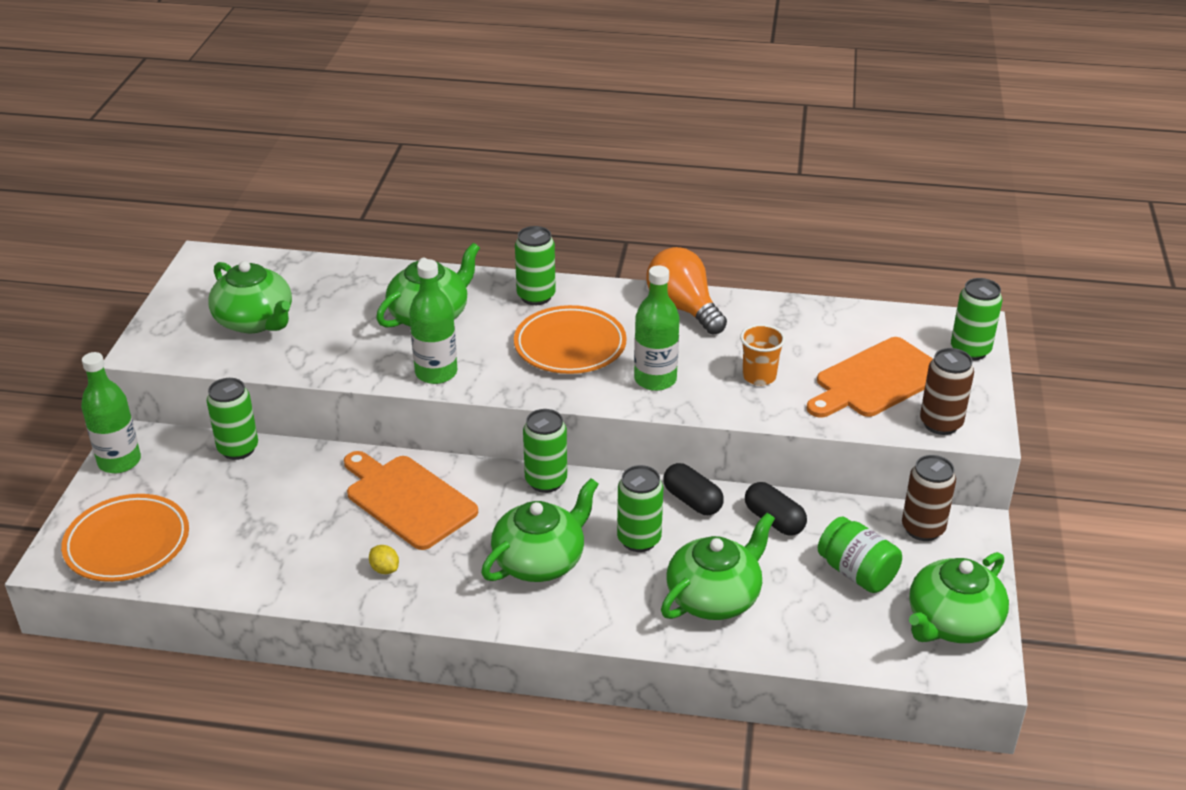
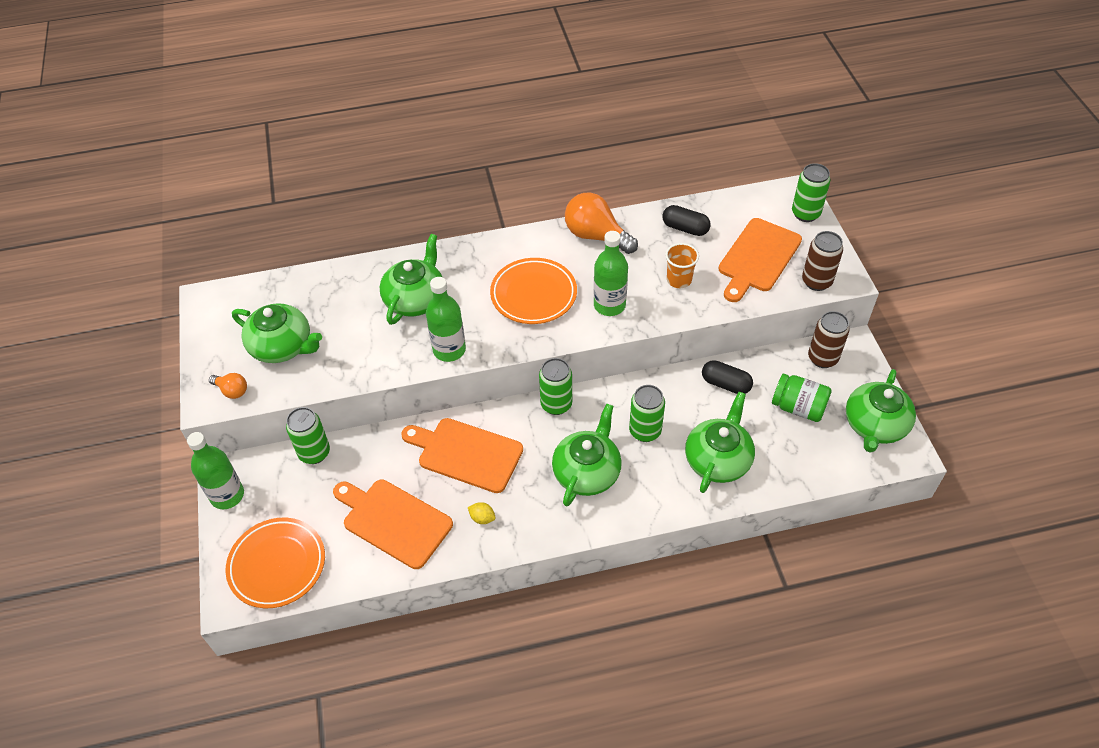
camera: 20 degrees left, 15 degrees up
green can [515,226,556,305] -> none
black capsule [663,463,724,515] -> black capsule moved to [662,205,711,236]
none -> orange light bulb [209,373,247,399]
none -> orange cutting board [333,480,453,569]

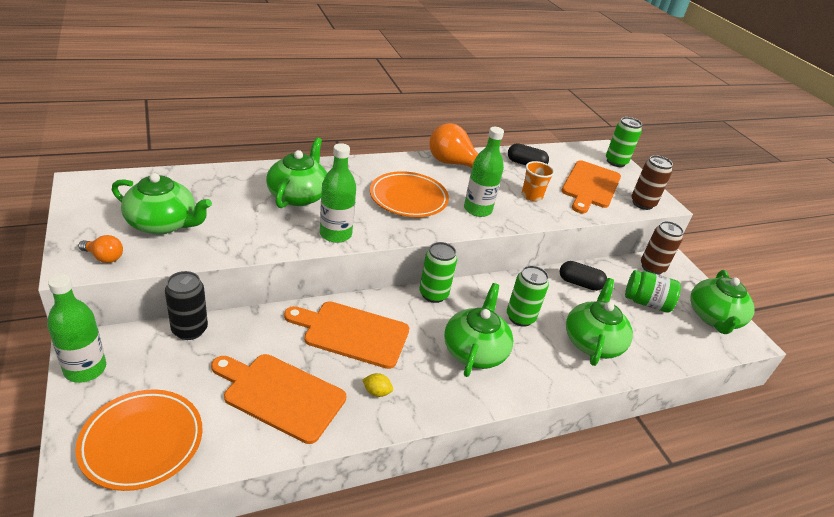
camera: 15 degrees left, 15 degrees down
green can [286,407,330,464] -> black can [165,271,208,340]

